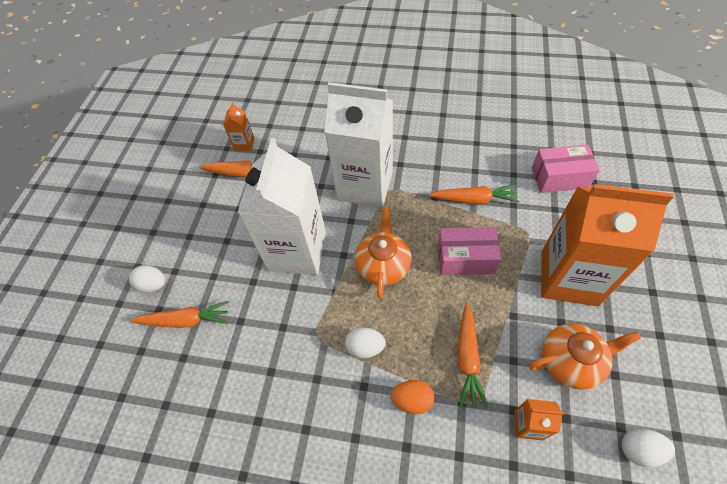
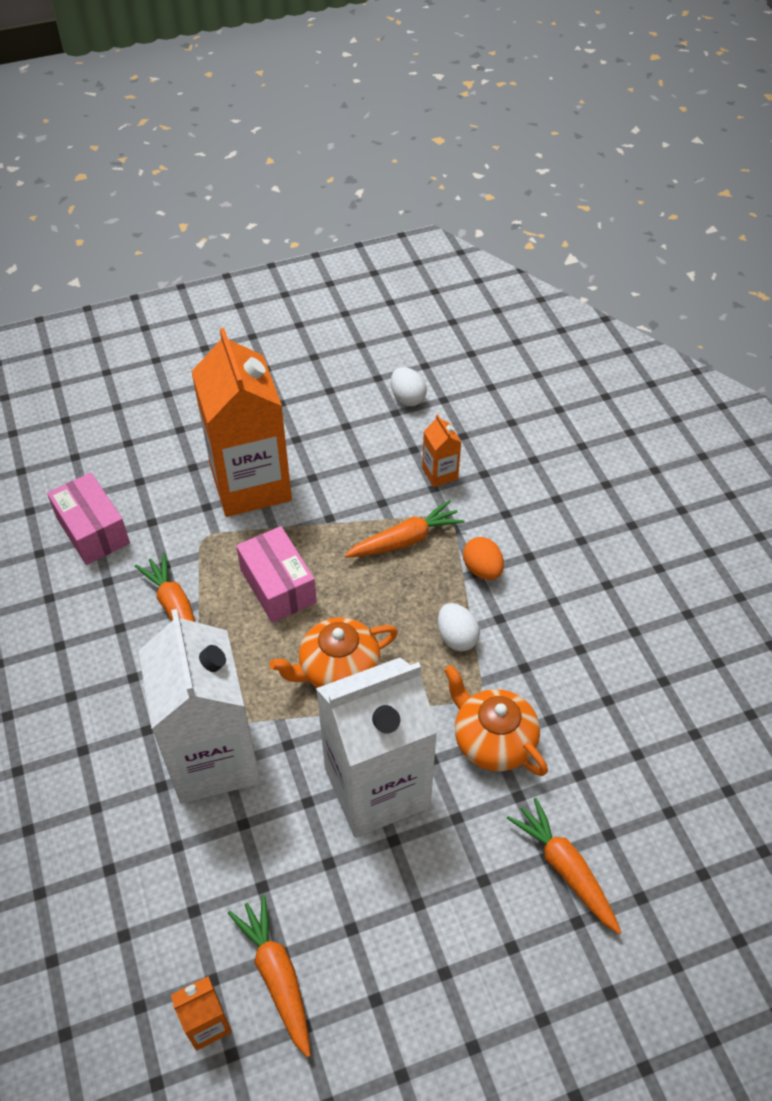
camera: 125 degrees left, 5 degrees down
white egg [129,265,165,293] -> none
orange teapot [529,324,641,390] -> orange teapot moved to [444,665,548,776]

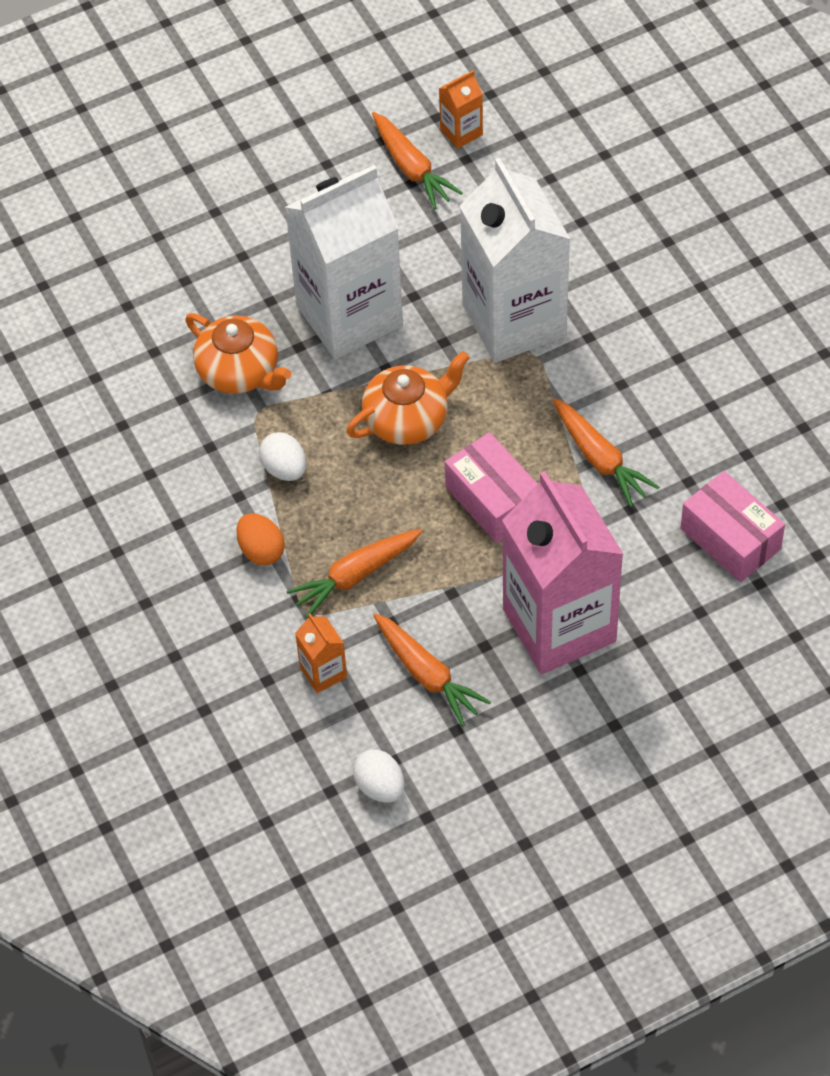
camera: 175 degrees right, 5 degrees up
orange carton [191,328,292,517] -> pink carton [502,471,623,674]
orange carrot [507,798,621,934] -> orange carrot moved to [373,613,491,726]

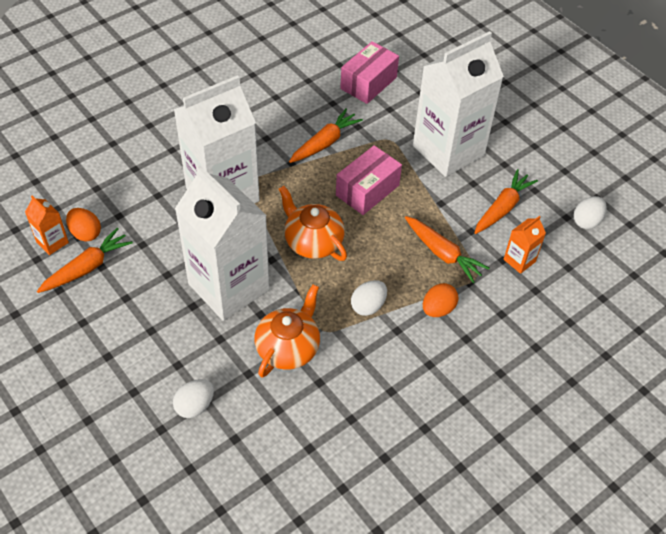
camera: 105 degrees left, 5 degrees down
pink carton [502,471,623,674] -> white carton [413,31,504,177]
none -> orange egg [66,208,101,242]
none -> white egg [173,379,214,418]

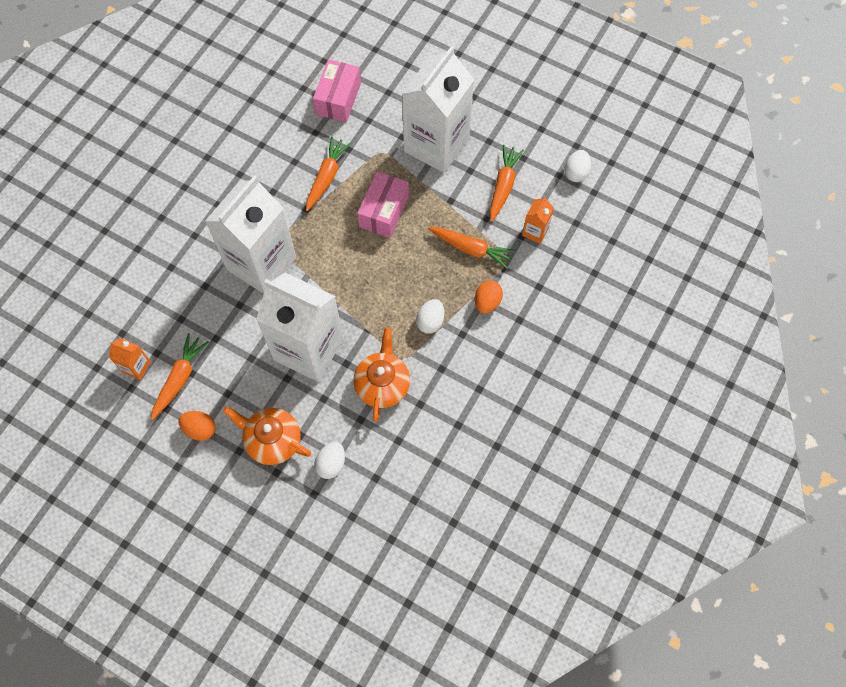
camera: 20 degrees left, 15 degrees up
orange egg [66,208,101,242] -> orange egg moved to [178,411,215,441]
orange teapot [279,186,347,261] -> orange teapot moved to [223,406,311,465]

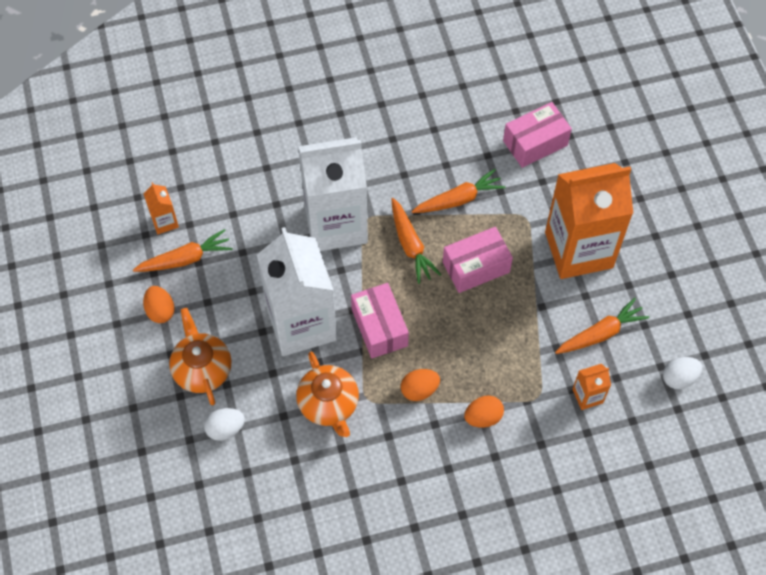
camera: 45 degrees right, 5 degrees down
orange teapot [353,328,410,422] -> orange teapot turned 105 degrees clockwise [296,352,359,437]
white carton [402,46,474,173] -> orange carton [545,163,633,279]
white egg [416,299,444,334] -> orange egg [401,369,440,401]
orange carrot [428,227,516,269] -> orange carrot moved to [391,198,441,284]
none -> pink box [351,283,409,359]

